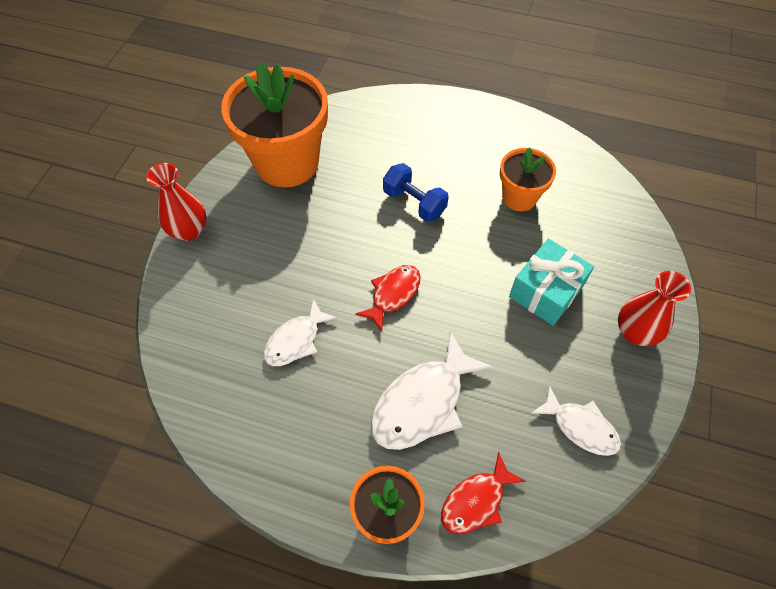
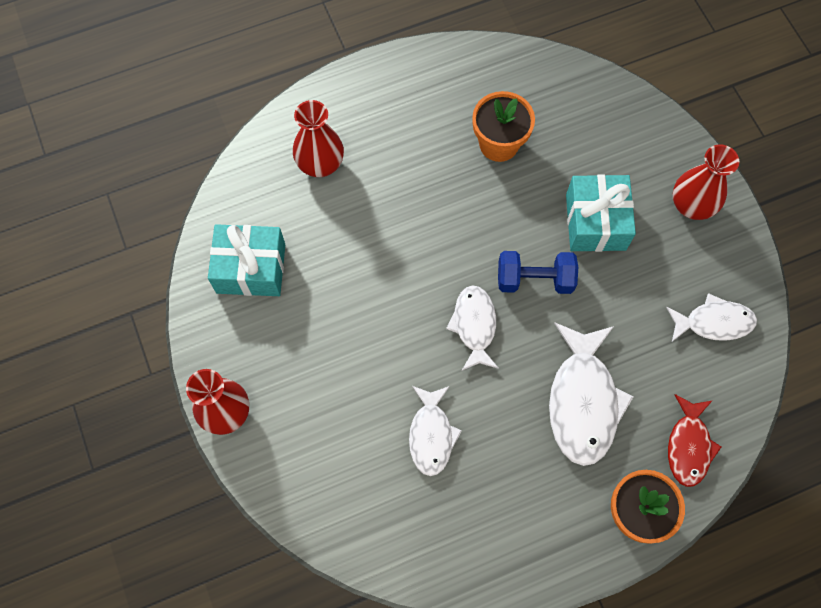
camera: 40 degrees left, 10 degrees up
orange flower pot [221,62,328,187] -> turquoise gift [208,224,285,296]
red fish [355,265,421,332] -> white fish [446,285,499,371]
blue dumbbell [383,163,449,222] -> blue dumbbell moved to [498,251,578,294]
none -> red vase [293,100,344,177]

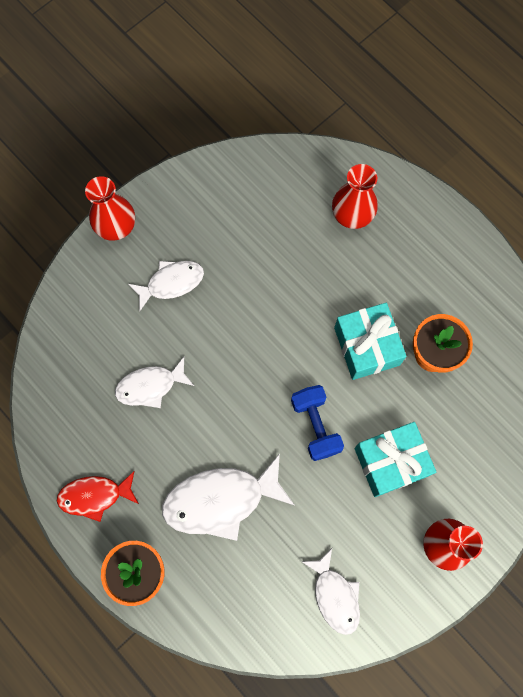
camera: 70 degrees right, 5 degrees up
turquoise gift [208,224,285,296] -> turquoise gift moved to [334,303,406,380]
white fish [446,285,499,371] -> white fish moved to [128,261,204,311]
red fish [668,394,721,487] -> red fish moved to [57,471,139,522]

